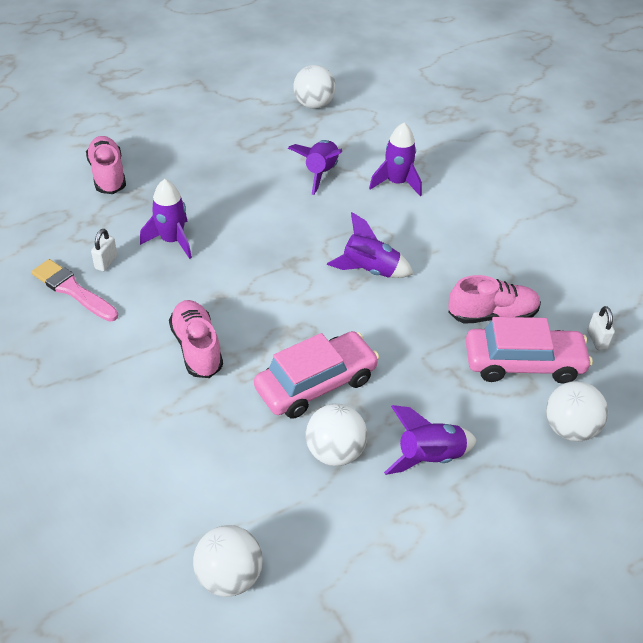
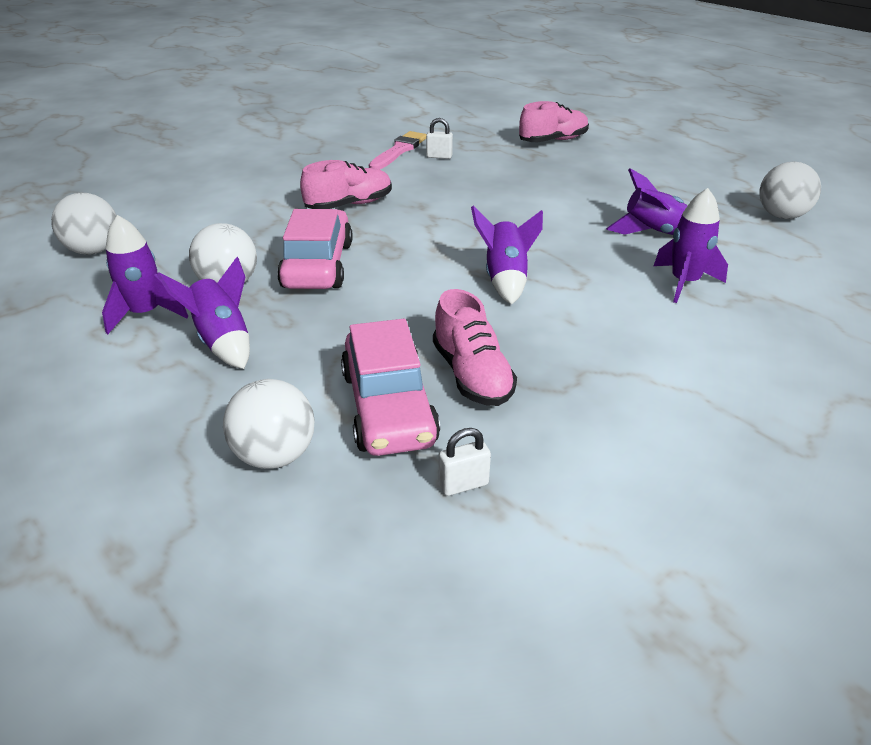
camera: 80 degrees right, 10 degrees down
purple rocket [140,179,192,259] -> purple rocket moved to [102,215,188,334]
pink car [254,331,379,419] -> pink car turned 135 degrees counterclockwise [277,209,352,289]

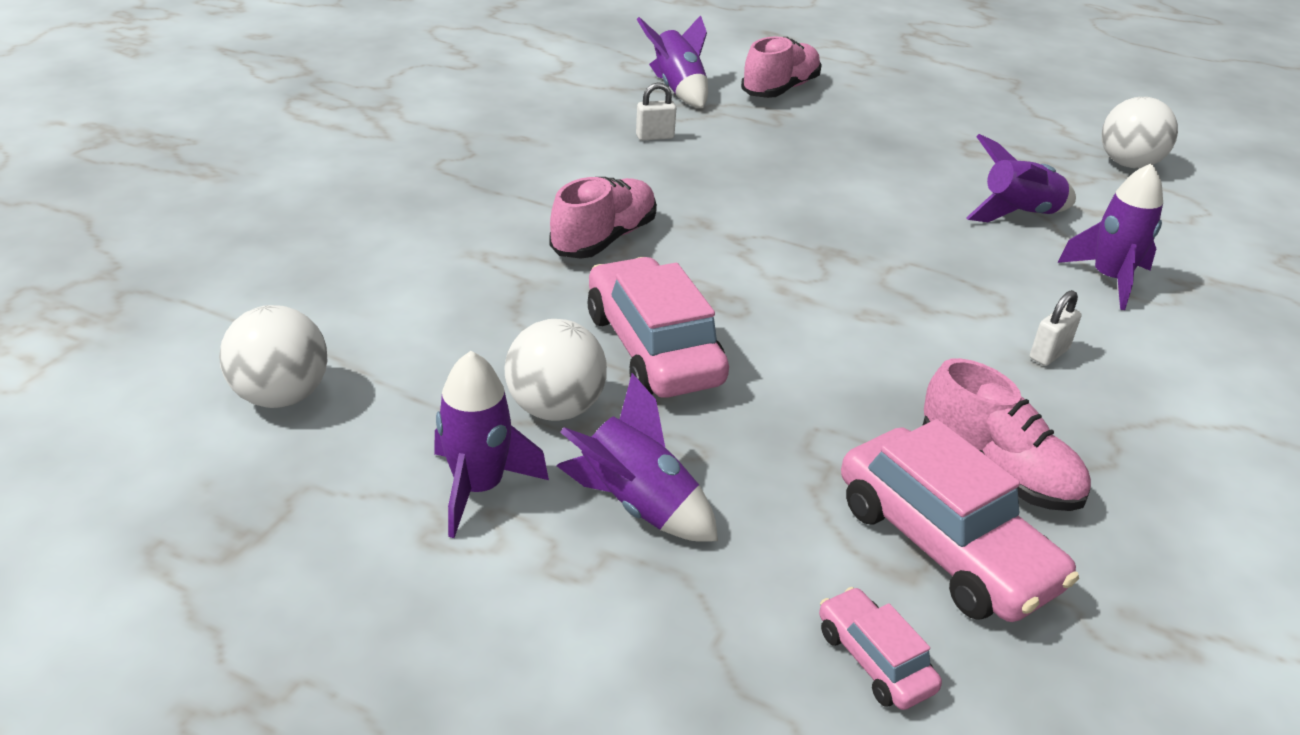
camera: 25 degrees left, 0 degrees up
white ball [223,379,315,469] -> pink car [819,587,942,710]
pink brush [369,131,427,170] -> none
white padlock [439,428,491,496] -> white padlock moved to [1030,290,1082,366]
purple rocket [471,206,543,304] -> purple rocket moved to [637,15,708,108]

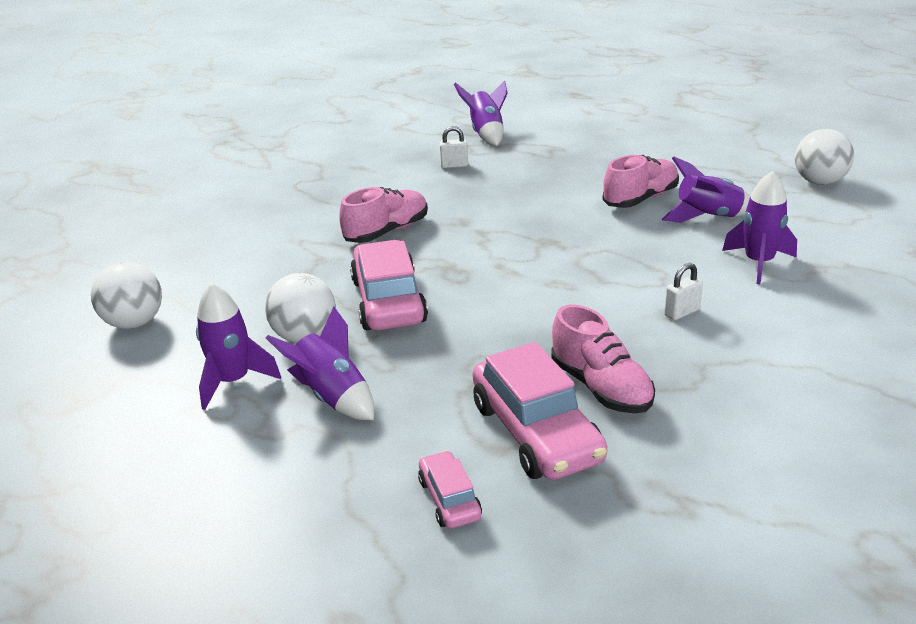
camera: 15 degrees right, 5 degrees down
pink shoe [741,36,822,98] -> pink shoe moved to [602,155,679,208]

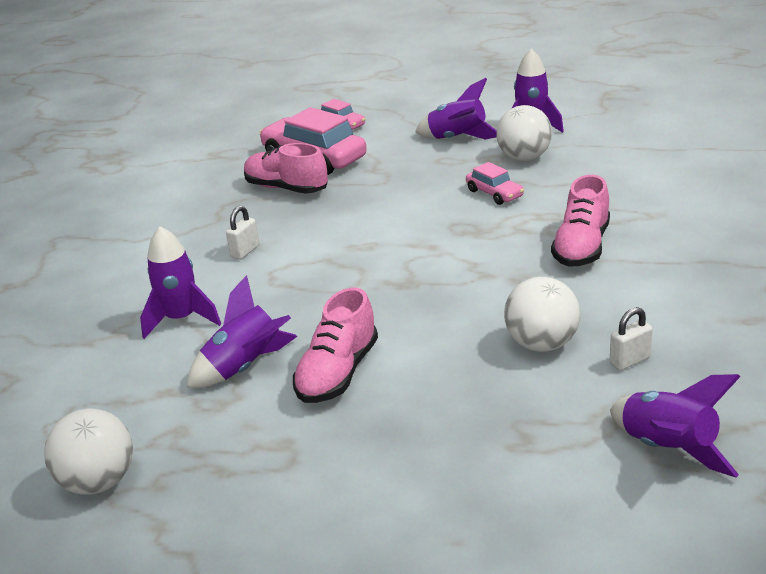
camera: 155 degrees right, 0 degrees up
white ball [91,262,162,329] -> white ball moved to [504,277,580,352]
pink car [350,240,428,331] -> pink car [466,162,524,205], size x0.51

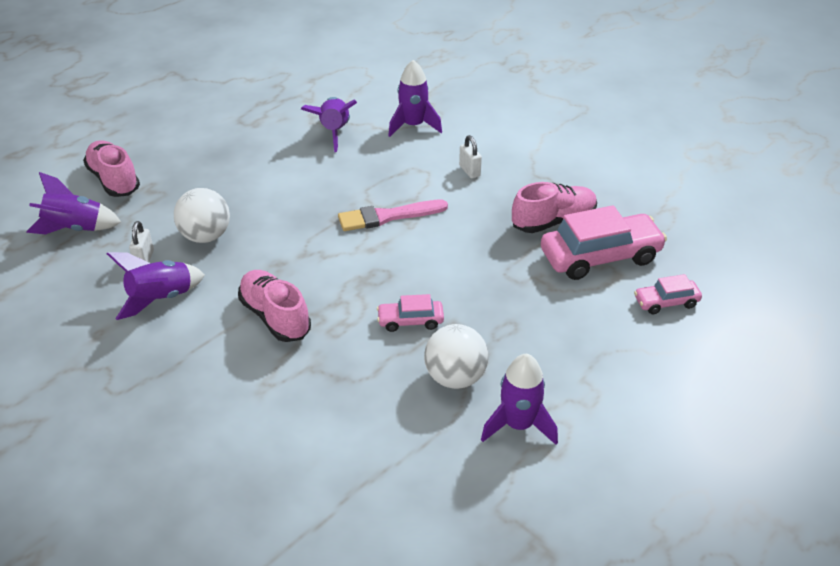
camera: 120 degrees right, 10 degrees up
white ball [44,409,133,495] -> none
pink shoe [293,288,378,403] -> pink shoe moved to [83,140,140,197]
purple rocket [415,78,497,140] -> purple rocket moved to [107,252,205,320]
none -> pink brush [338,200,448,231]

